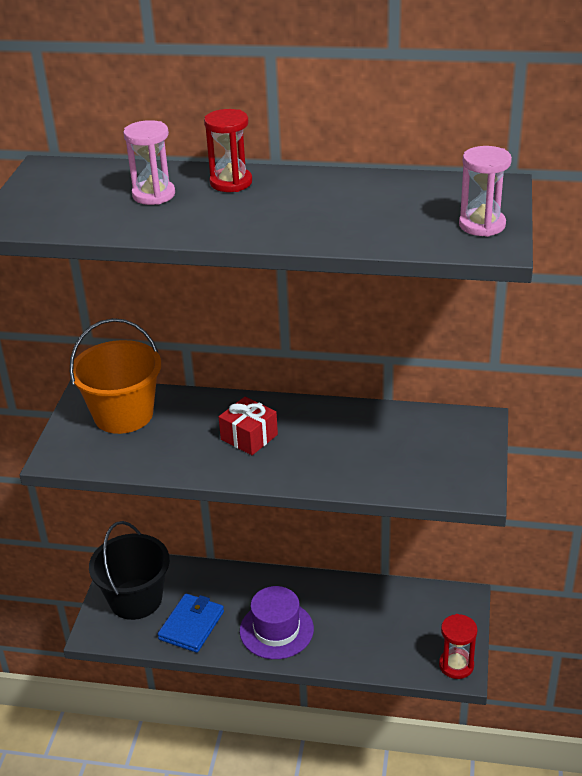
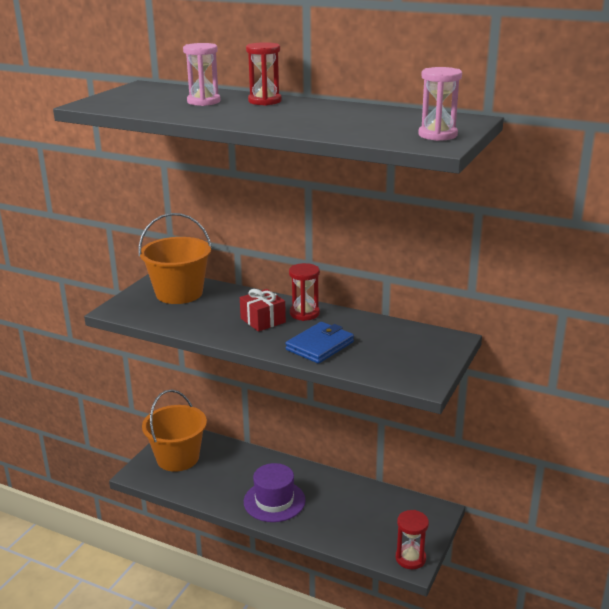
camera: 15 degrees right, 10 degrees down
black bucket [89,521,170,620] -> orange bucket [142,390,207,472]
blue wallet [158,594,224,653] -> blue wallet moved to [285,322,354,364]
none -> red hourglass [289,263,320,321]

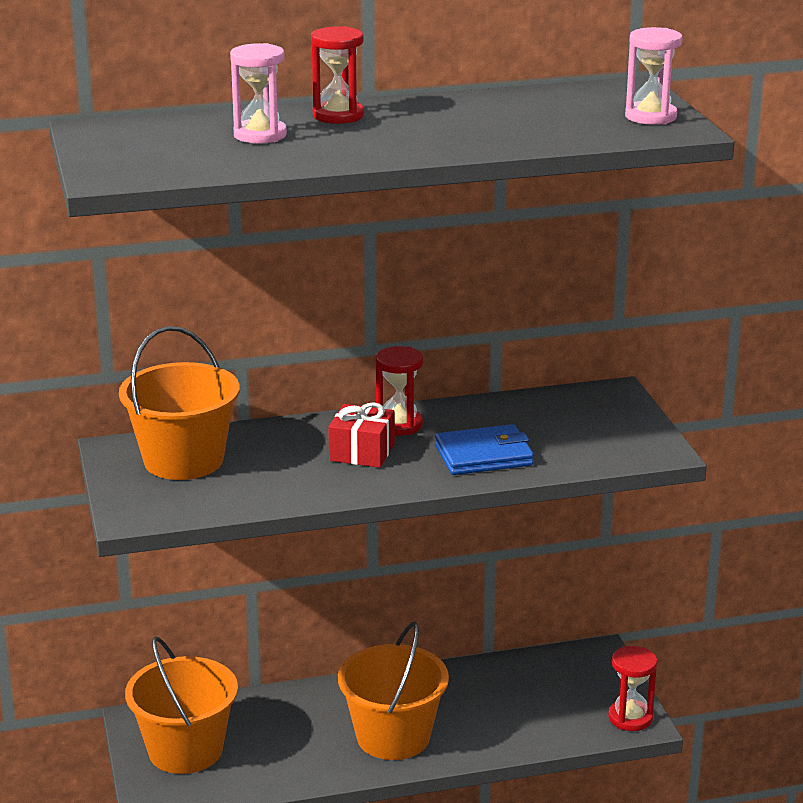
camera: 40 degrees left, 0 degrees up
purple hat [244,463,306,522] -> orange bucket [338,622,449,760]
blue wallet [285,322,354,364] -> blue wallet turned 75 degrees clockwise [435,424,534,475]

